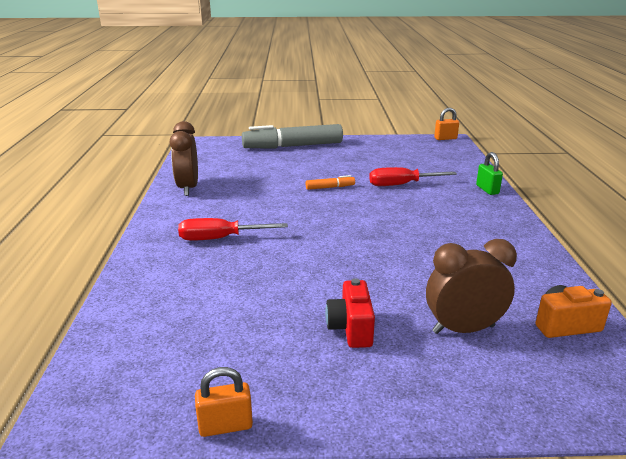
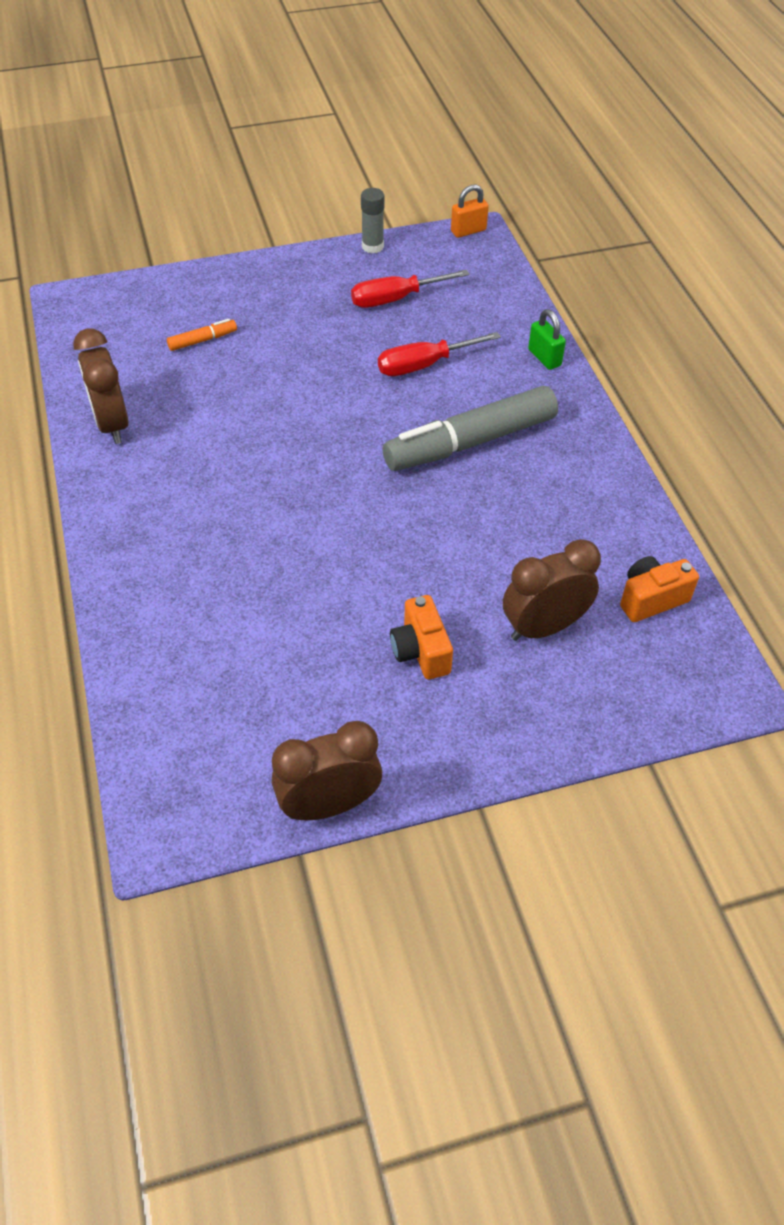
camera: 15 degrees left, 25 degrees up
red screwdriver [178,218,288,240] -> red screwdriver moved to [351,270,469,308]
orange padlock [195,367,253,437] -> brown clock [272,721,382,820]
grey marker [242,124,343,149] -> grey marker moved to [382,386,558,471]
orange marker [305,175,355,190] -> orange marker moved to [167,319,237,351]
red camera [325,278,375,348] -> orange camera [390,595,453,679]
none -> grey glue stick [361,188,384,253]

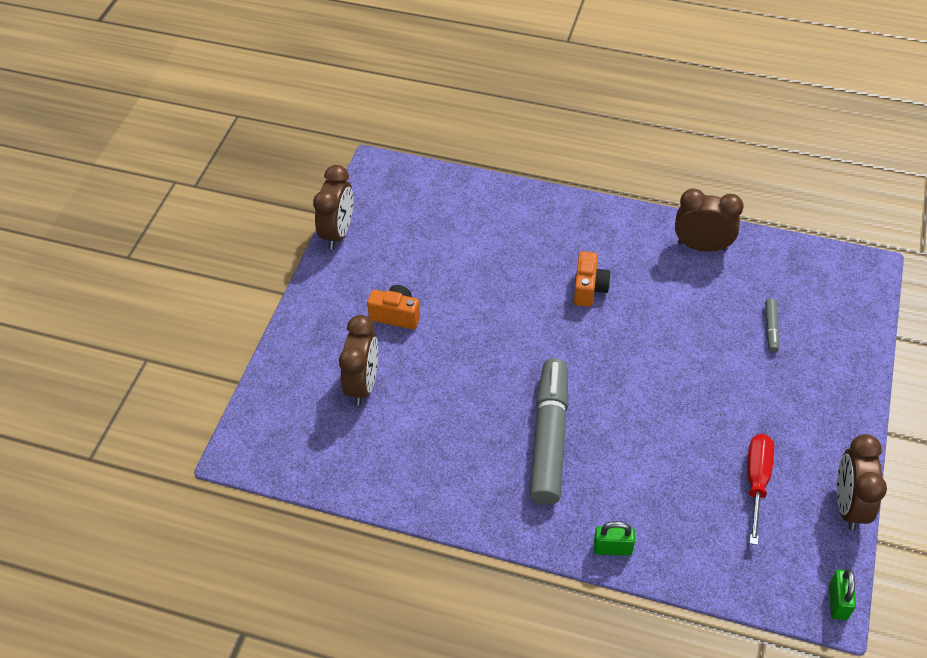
camera: 125 degrees right, 0 degrees up
orange marker [167,319,237,351] -> grey marker [765,298,780,353]
grey glue stick [361,188,384,253] -> brown clock [837,434,887,530]
red screwdriver [378,332,501,376] -> none
orange padlock [451,185,489,238] -> green padlock [829,568,856,620]
orange camera [620,556,699,622] -> orange camera moved to [574,251,611,307]

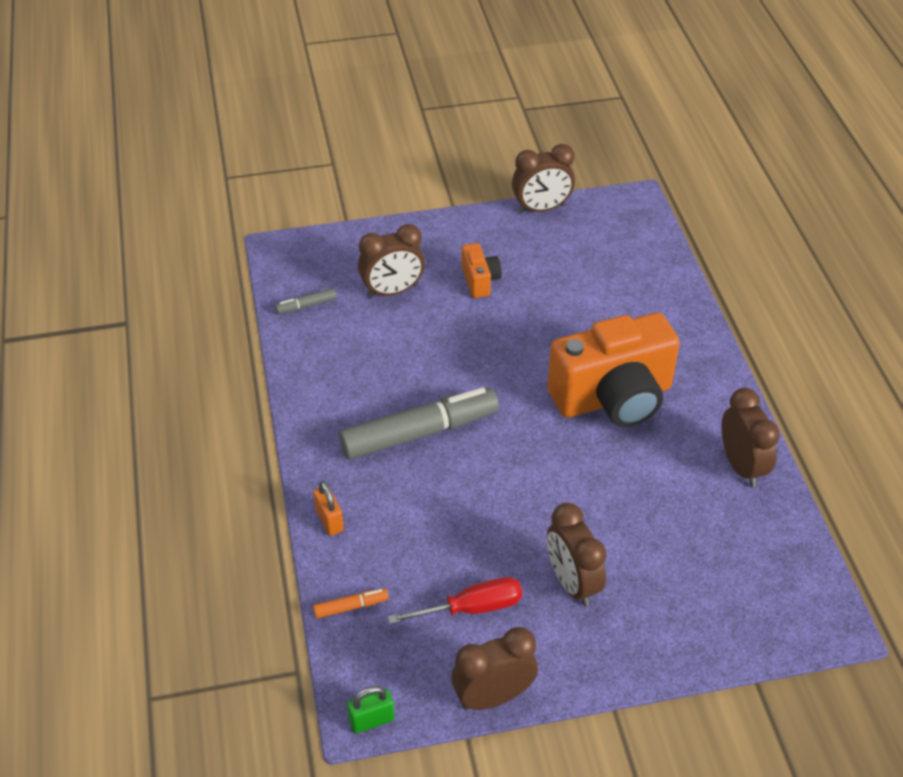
camera: 60 degrees right, 5 degrees down
orange camera [574,251,611,307] -> orange camera [547,312,680,427], size x2.26
green padlock [594,521,635,556] -> orange padlock [313,481,344,536]
grey marker [765,298,780,353] -> grey marker moved to [275,288,337,314]
none -> orange marker [313,588,389,618]
none -> brown clock [547,503,606,606]

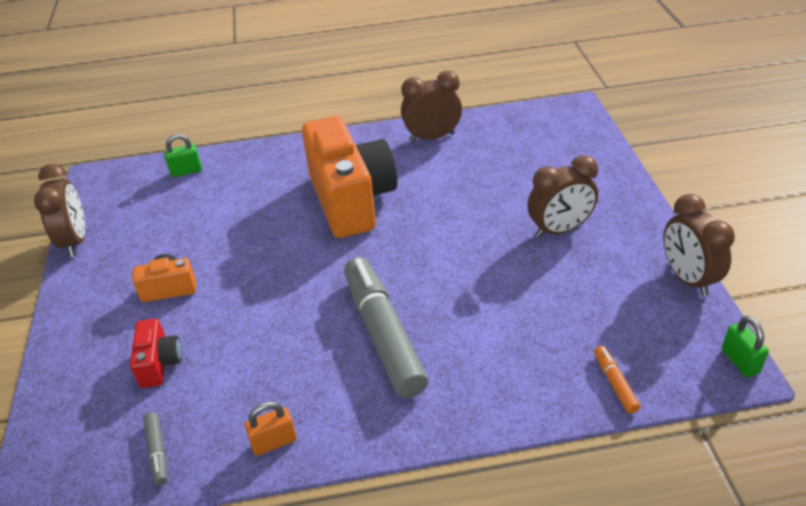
camera: 85 degrees left, 5 degrees down
orange padlock [313,481,344,536] -> orange padlock moved to [245,401,297,456]
brown clock [358,224,425,298] -> red camera [130,319,182,388]
red screwdriver [388,577,522,624] -> none
none -> green padlock [164,134,202,177]

